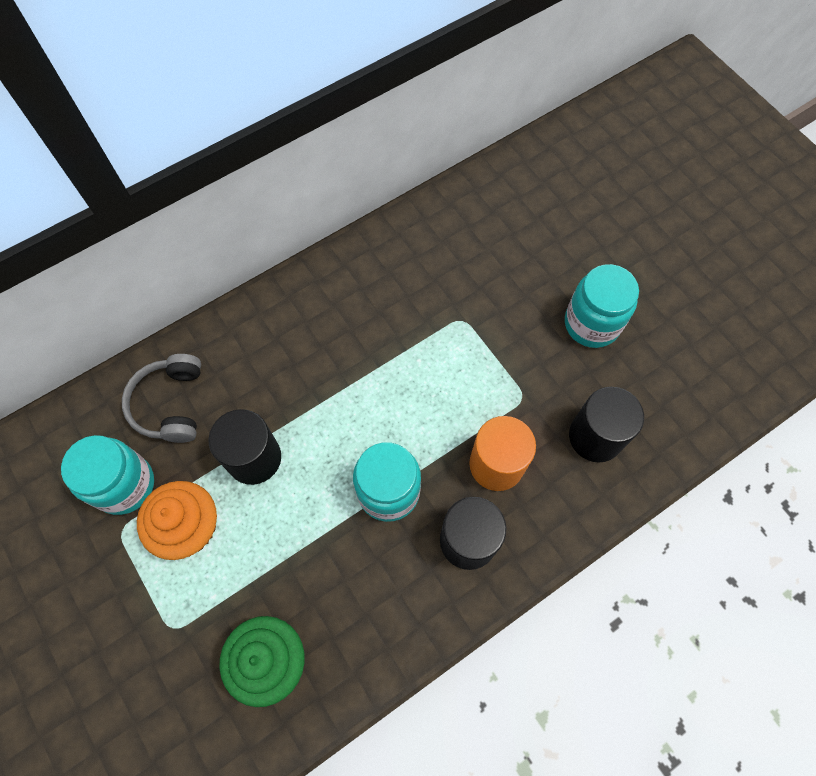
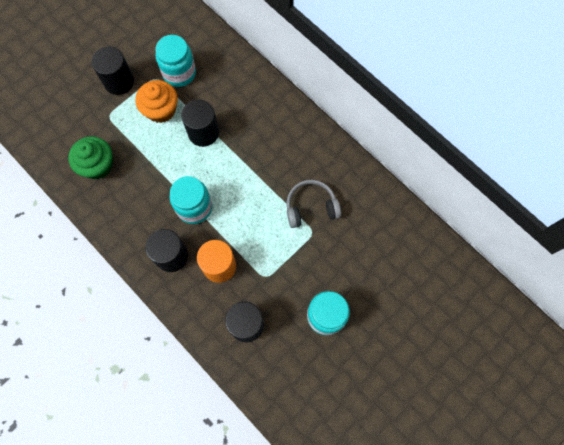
camera: 80 degrees right, 5 degrees up
grey headphones [122,354,201,443] -> grey headphones moved to [286,180,341,228]
none -> black cylinder [92,46,134,95]

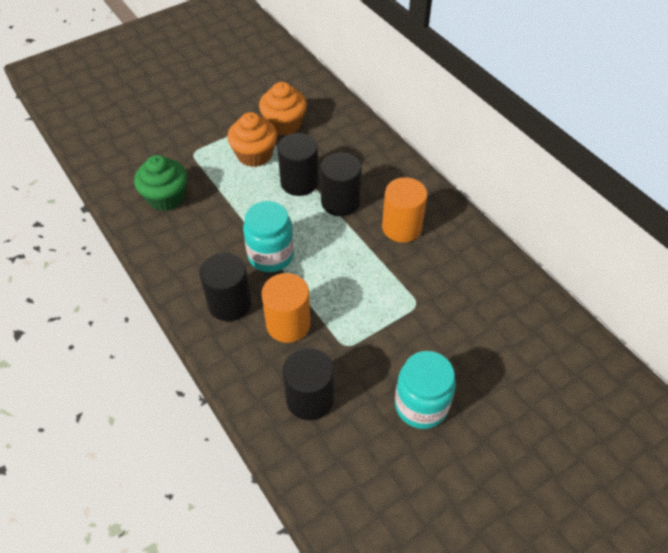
camera: 10 degrees right, 20 degrees down
black cylinder [92,46,134,95] -> black cylinder moved to [320,153,361,216]
turquoise jar [155,35,196,87] -> orange cupcake [259,82,307,135]
grey headphones [286,180,341,228] -> none
none -> orange cylinder [382,177,428,243]

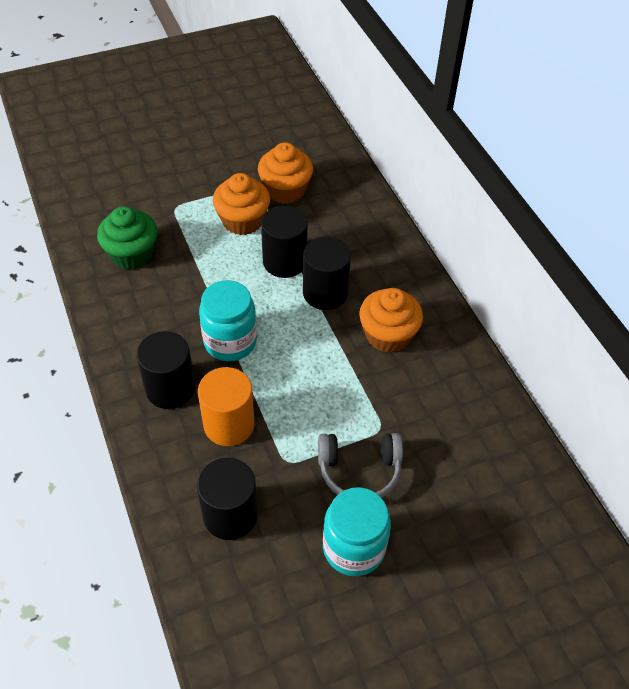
camera: 10 degrees right, 0 degrees up
orange cylinder [382,177,428,243] -> orange cupcake [359,288,423,353]
none -> grey headphones [318,433,403,498]

